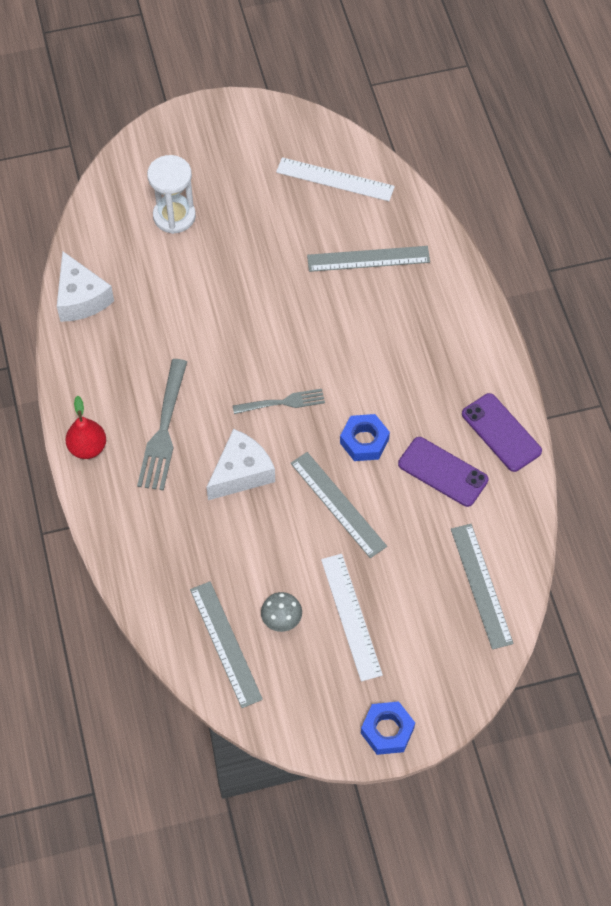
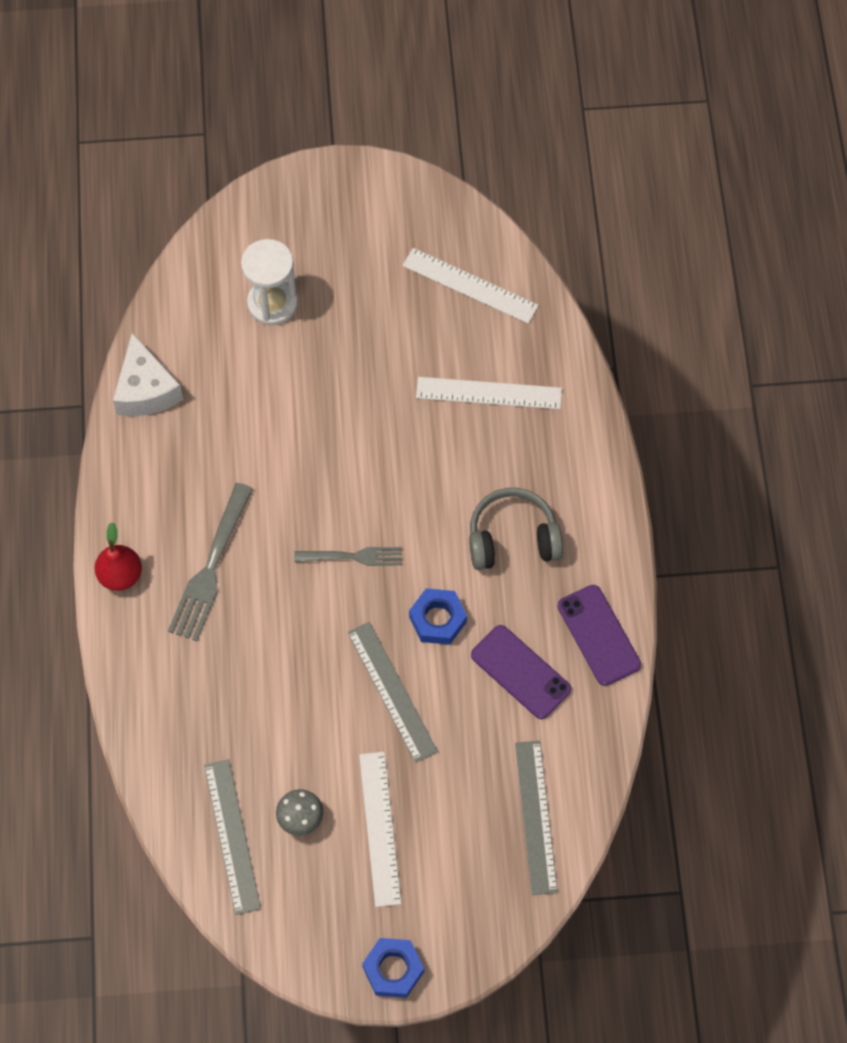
camera: 10 degrees right, 5 degrees up
white cheese [207,429,275,500] -> none
grey ruler [307,246,430,272] -> white ruler [416,377,562,409]
none -> grey headphones [469,488,563,570]

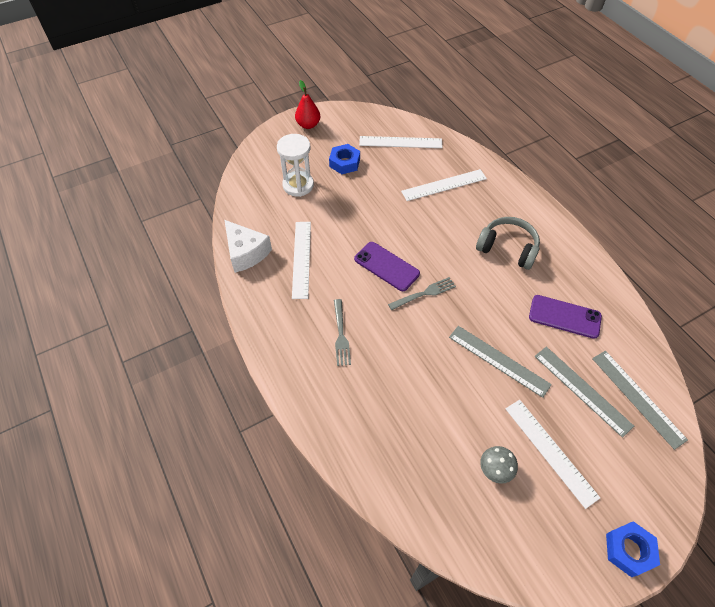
camera: 25 degrees left, 10 degrees down
red pear [95,522,142,591] -> red pear moved to [295,80,320,129]
grey fork [168,483,253,641] -> grey fork [334,299,351,366], size x0.63
grey ruler [204,759,261,915] -> grey ruler moved to [534,347,634,438]
blue nut [409,588,467,645] -> blue nut moved to [329,144,360,174]
grey headphones [469,488,563,570] -> grey headphones turned 60 degrees clockwise [476,217,540,270]
purple phone [557,585,641,686] -> purple phone moved to [354,242,420,291]
none -> white ruler [292,222,311,299]

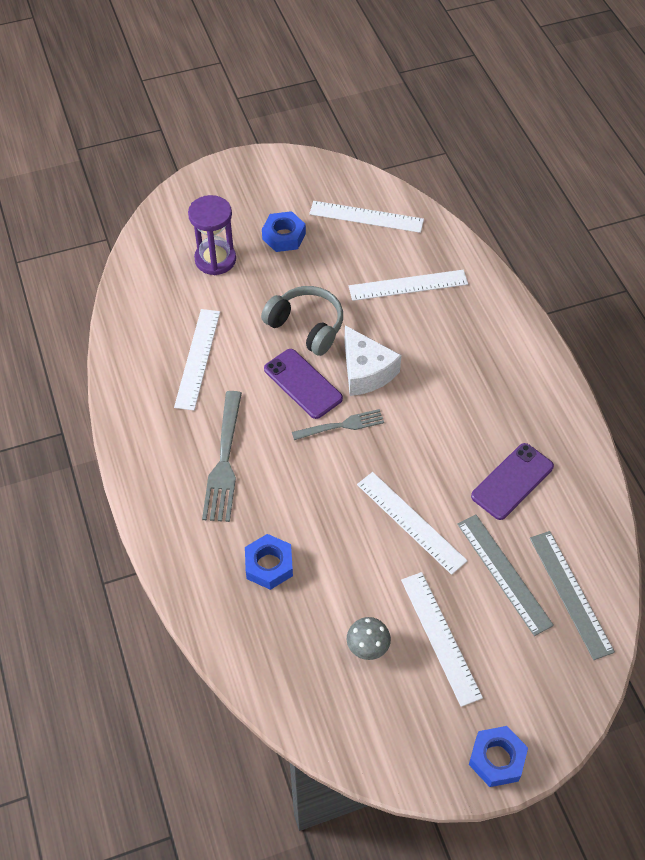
camera: 10 degrees right, 0 degrees up
white cheese [224,220,272,273] -> white cheese moved to [344,325,402,396]
white hourglass [277,134,314,197] -> purple hourglass [188,195,236,275]
red pear [295,80,320,129] -> none
grey fork [334,299,351,366] -> grey fork [202,391,242,522], size x1.59
grey ruler [449,326,552,398] -> white ruler [357,472,468,575]
grey headphones [476,217,540,270] -> grey headphones moved to [261,286,343,356]
purple phone [529,295,602,339] -> purple phone turned 75 degrees counterclockwise [471,443,554,520]
none -> blue nut [245,534,293,590]

